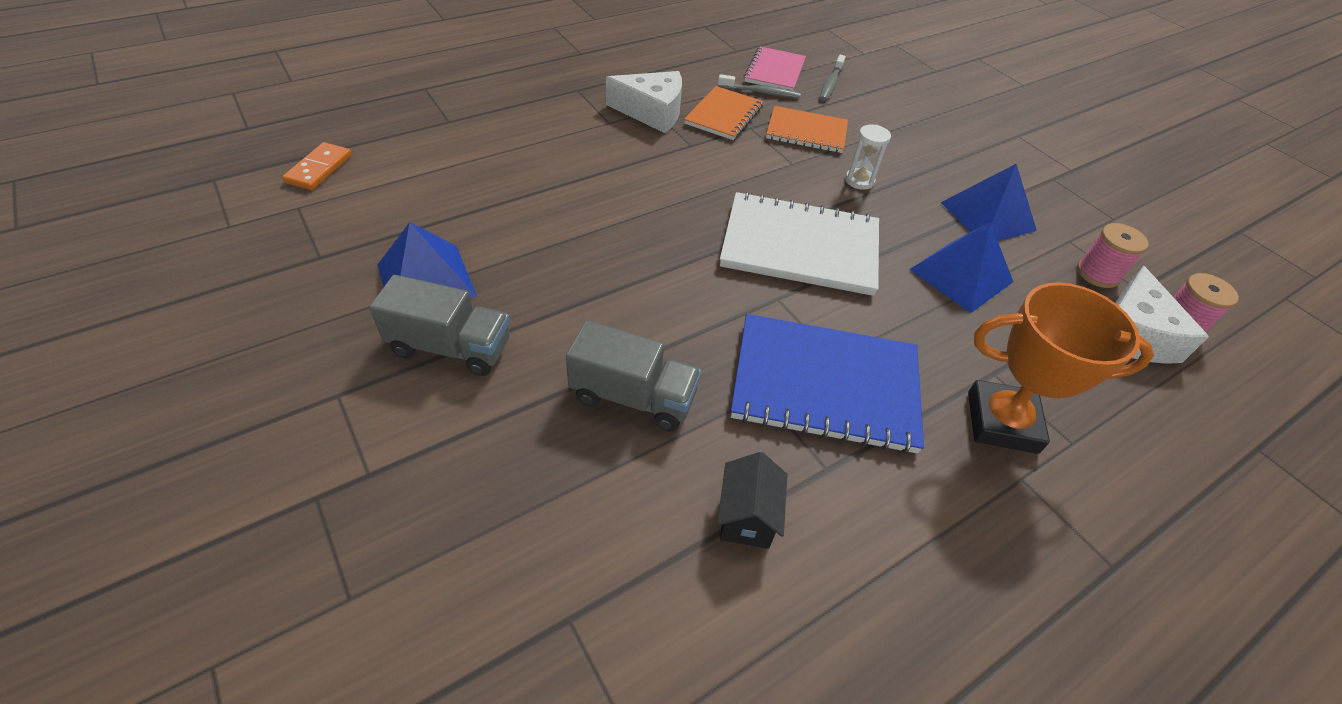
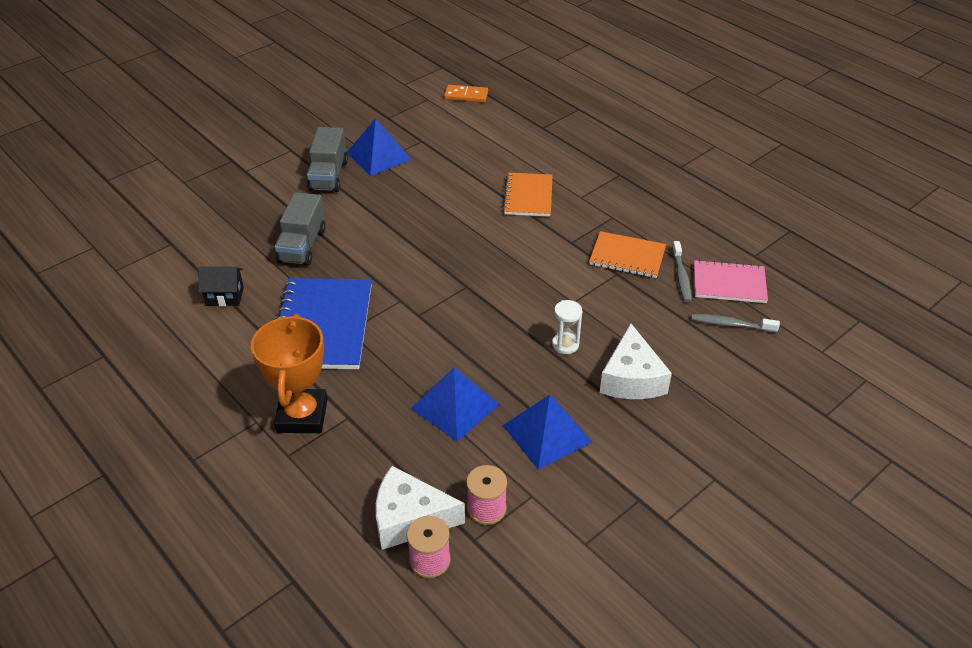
camera: 85 degrees right, 5 degrees down
white cheese [606,71,682,133] -> white cheese moved to [600,323,672,399]
white notebook [720,192,879,296] -> none
orange notebook [766,106,848,153] -> orange notebook moved to [503,173,553,217]

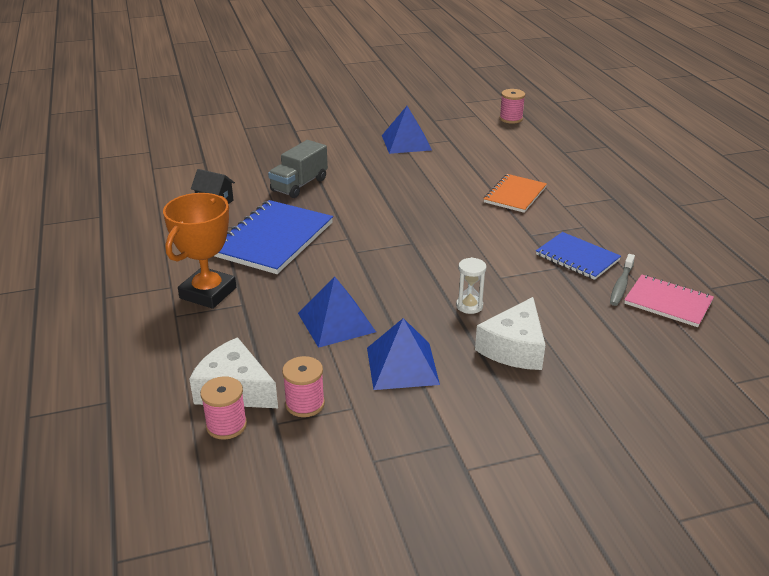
camera: 25 degrees right, 10 degrees down
grey truck [307,127,348,192] -> none
orange domino [444,85,488,102] -> pink spool [499,89,525,124]
orange notebook [589,231,666,278] -> blue notebook [536,232,621,280]
grey toothbrush [692,314,780,333] -> none

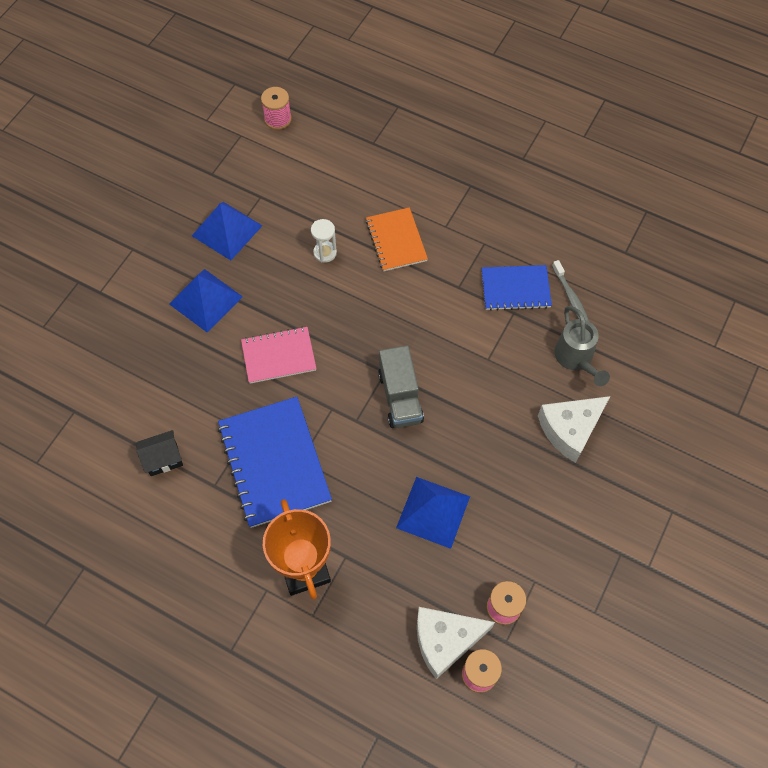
camera: 45 degrees left, 30 degrees up
grey truck [268,140,328,198] -> grey truck moved to [378,345,424,428]
blue pyramid [367,318,440,390] -> blue pyramid moved to [169,269,243,333]
white hourglass [456,257,487,314] -> white hourglass moved to [311,219,337,263]
white cheese [475,297,545,370] -> white cheese turned 75 degrees clockwise [538,396,610,463]
pink notebook [624,275,714,327] -> pink notebook moved to [241,327,316,384]
none -> grey watering can [554,306,610,386]

